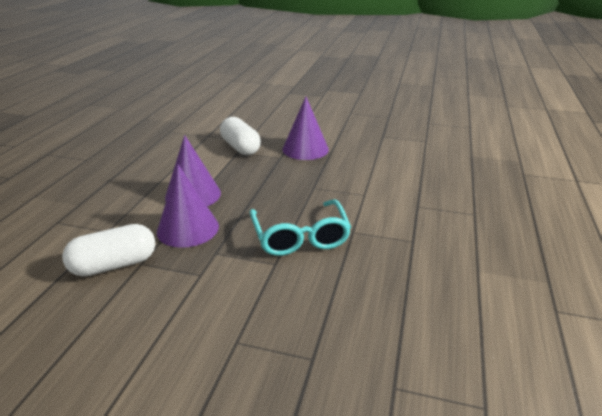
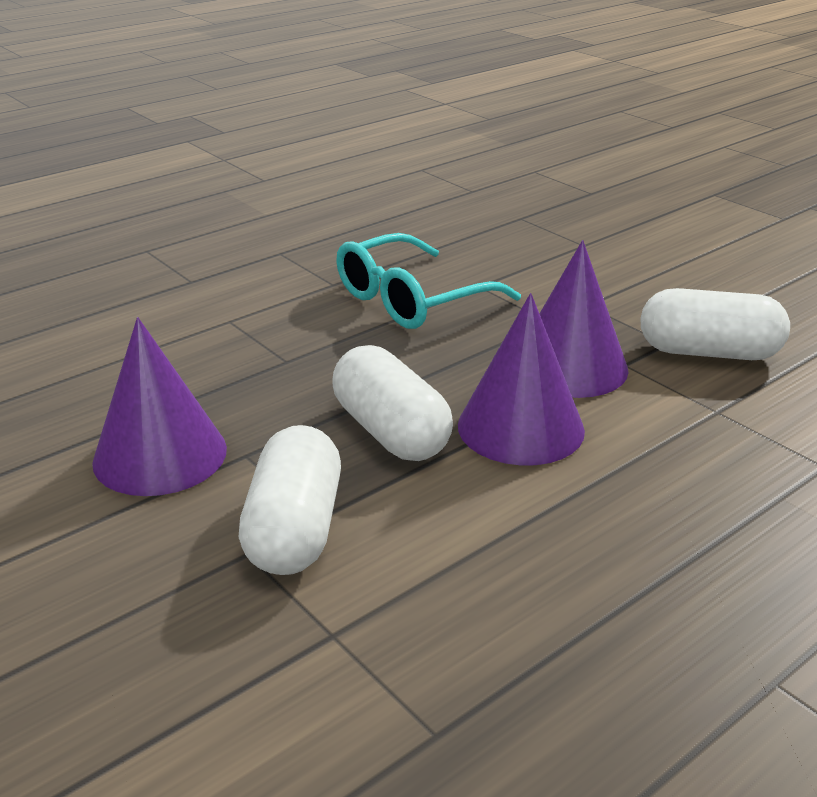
camera: 145 degrees left, 0 degrees up
turquoise glasses [250,199,351,256] -> turquoise glasses turned 150 degrees counterclockwise [336,233,521,329]
none -> white capsule [332,345,453,461]

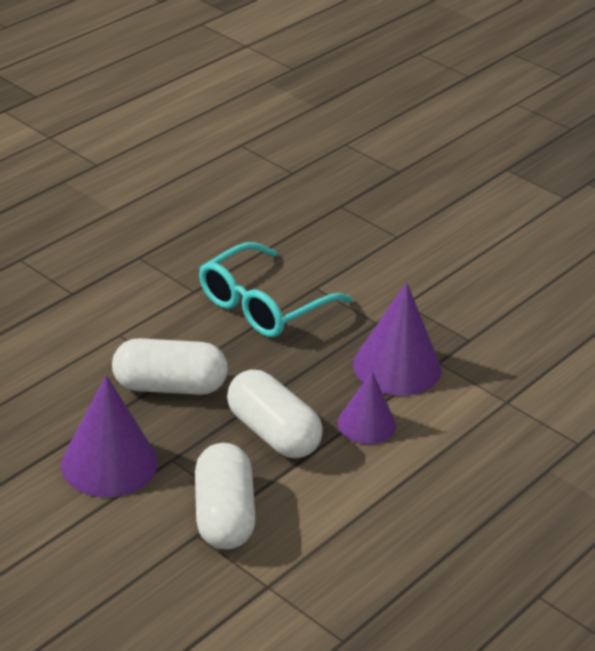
camera: 10 degrees left, 5 degrees up
purple cone [458,293,585,465] -> purple cone [338,371,396,444], size x0.63
white capsule [640,288,790,360] -> white capsule moved to [112,338,228,395]

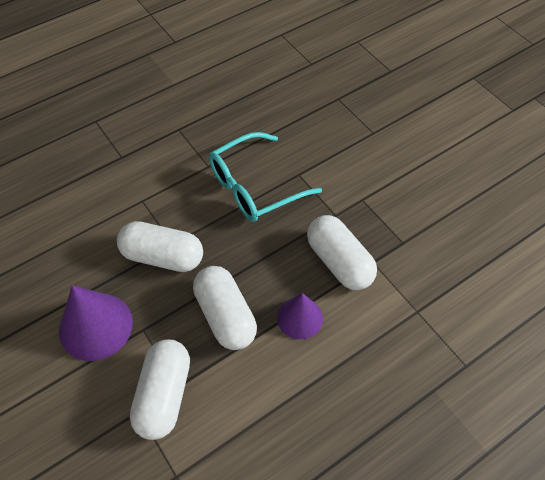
camera: 15 degrees right, 20 degrees up
purple cone [353,282,441,396] -> white capsule [307,215,377,290]

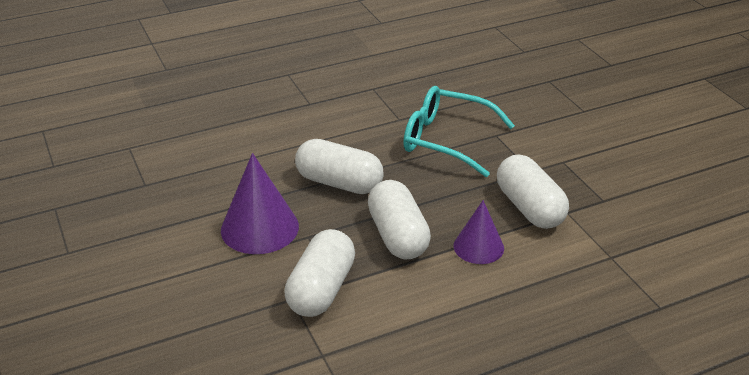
camera: 10 degrees right, 20 degrees down
turquoise glasses [209,132,322,222] -> turquoise glasses turned 45 degrees clockwise [403,86,515,177]

